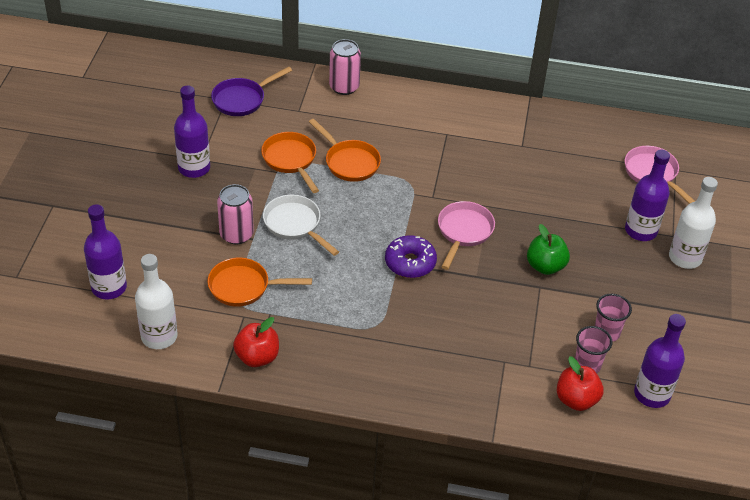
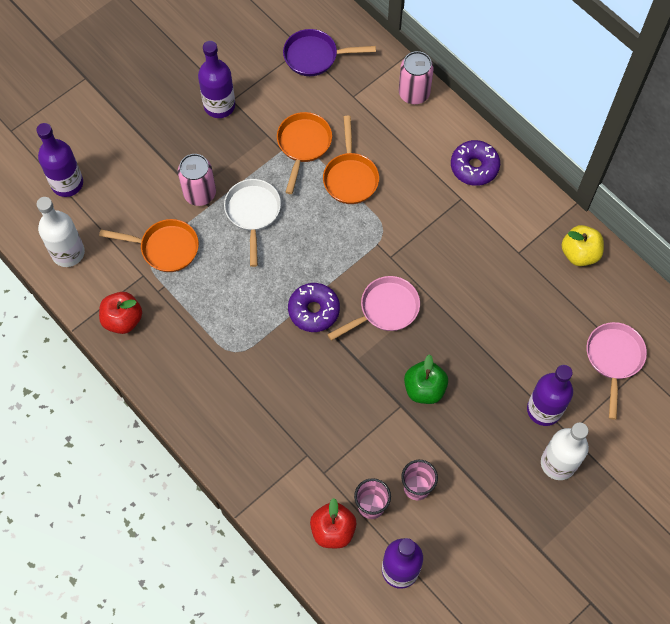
camera: 40 degrees right, 20 degrees up
orange pan [207,258,312,307] -> orange pan turned 150 degrees clockwise [99,219,199,272]
none -> purple donut [451,140,500,186]
none -> yellow apple [561,225,604,266]

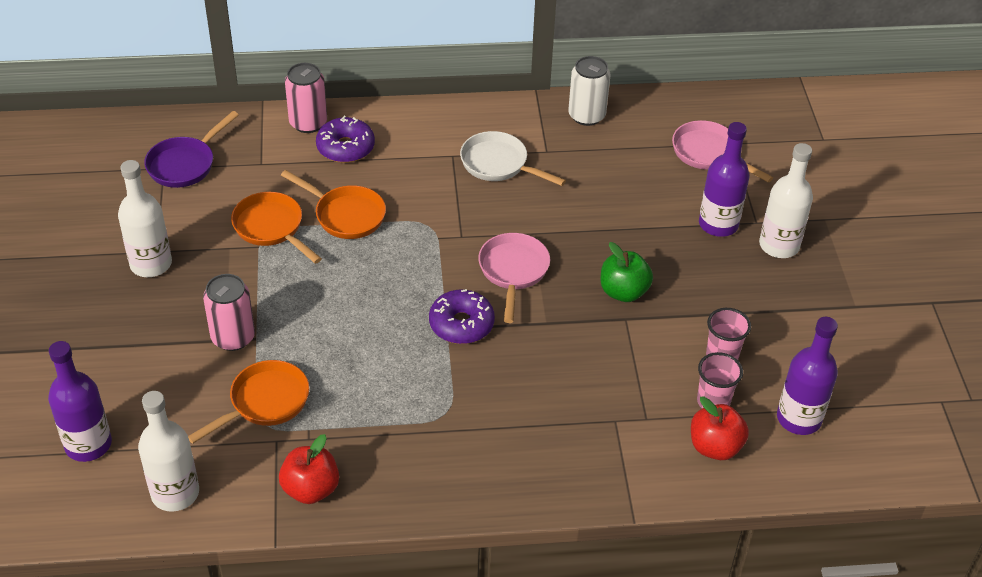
camera: 55 degrees left, 20 degrees down
purple bottle [198,41,235,118] -> white bottle [118,160,172,277]
white pan [224,179,281,267] -> white pan moved to [460,131,566,186]
purple donut [451,140,500,186] -> purple donut moved to [316,116,375,163]
yellow apple [561,225,604,266] -> white can [568,56,610,126]

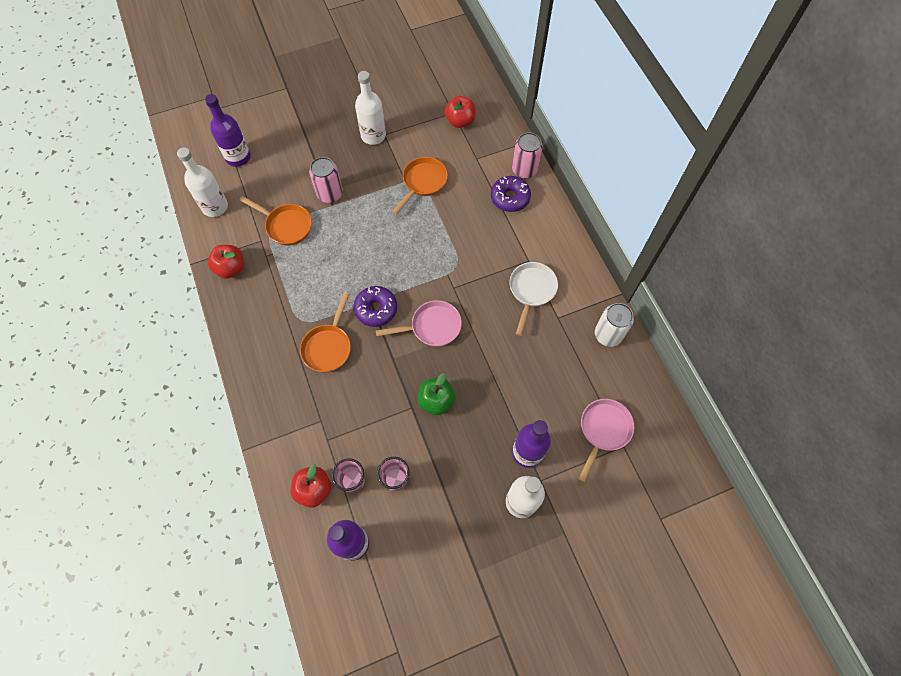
camera: 75 degrees right, 20 degrees up
purple pan [144,111,239,188] -> red apple [445,96,476,128]
orange pan [281,170,386,239] -> orange pan moved to [300,292,351,372]

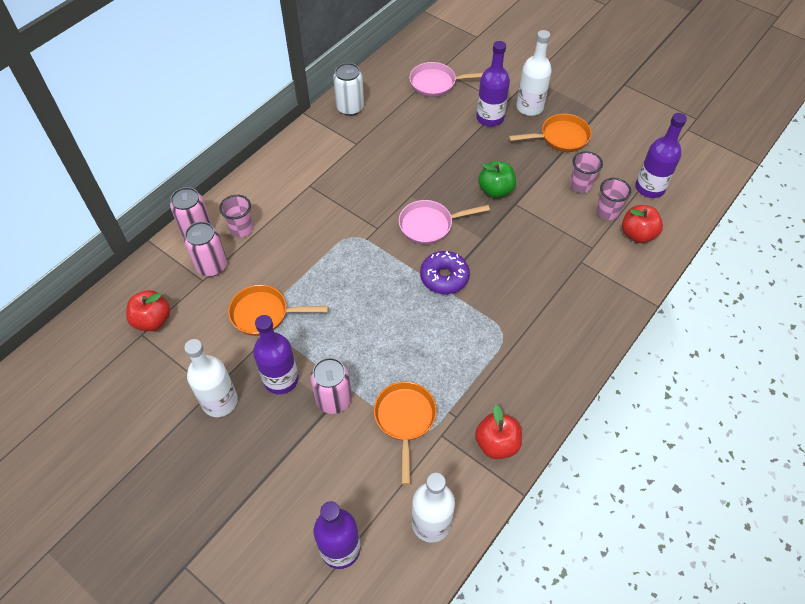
camera: 120 degrees left, 10 degrees down
orange pan [300,292,351,372] -> orange pan moved to [509,114,592,152]
pink pan [376,300,462,347] -> pink pan turned 60 degrees counterclockwise [399,200,490,245]
purple donut [491,176,531,212] -> pink cup [219,195,253,237]
white pan [510,262,558,336] -> none
none -> pink can [184,222,227,276]
none -> purple bottle [253,315,299,394]

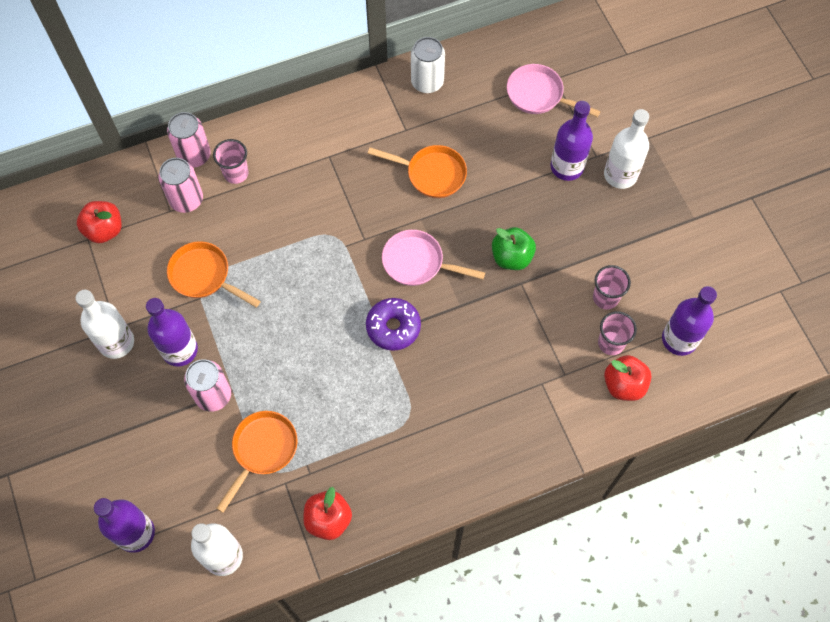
camera: 30 degrees right, 10 degrees up
orange pan [509,114,592,152] -> orange pan moved to [368,145,467,198]

